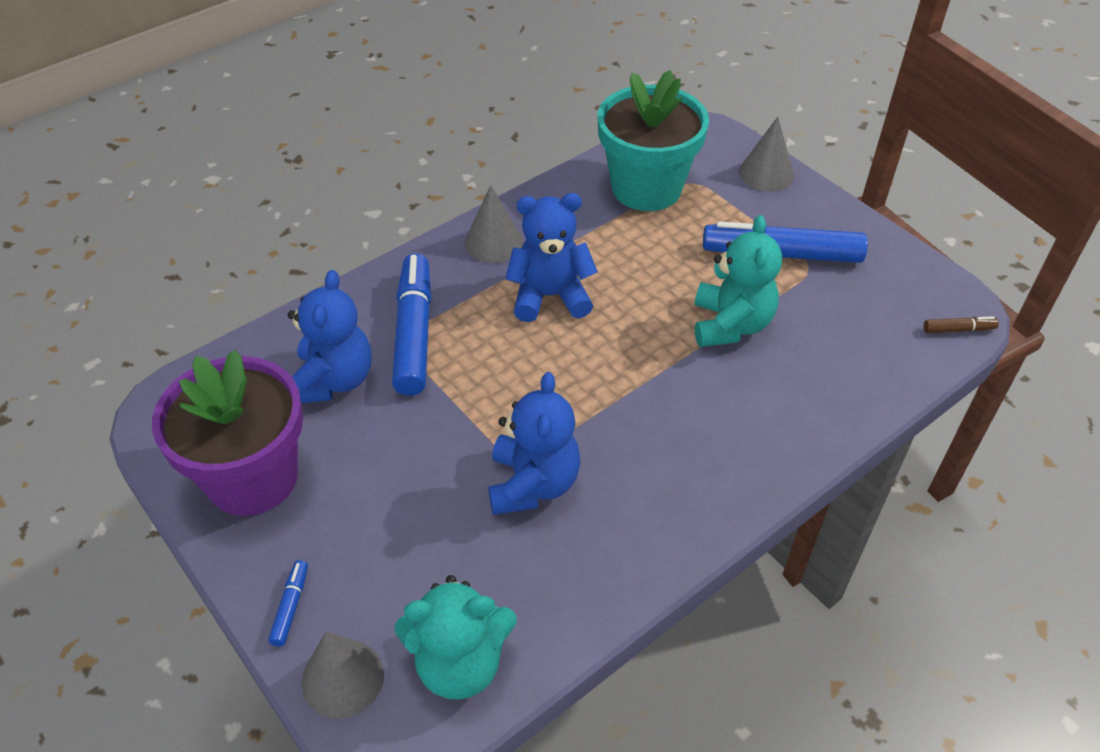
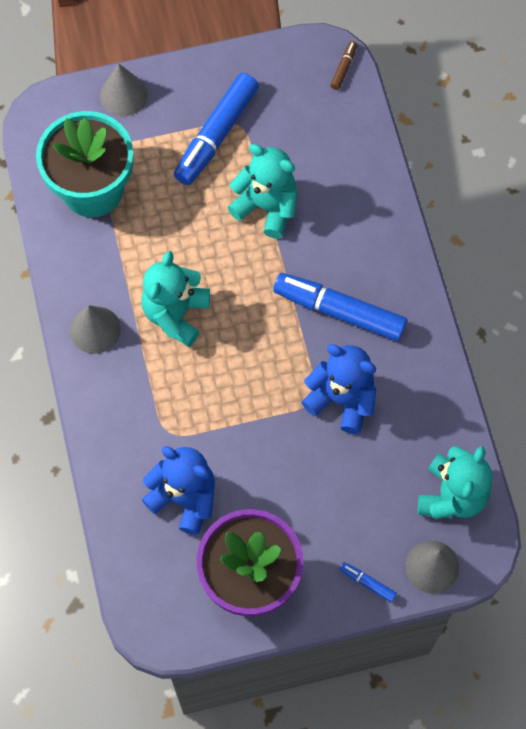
camera: 65 degrees left, 20 degrees up
blue marker [392,253,431,396] -> blue marker moved to [273,273,407,341]
blue teddy bear [505,193,598,322] -> turquoise teddy bear [141,251,210,347]

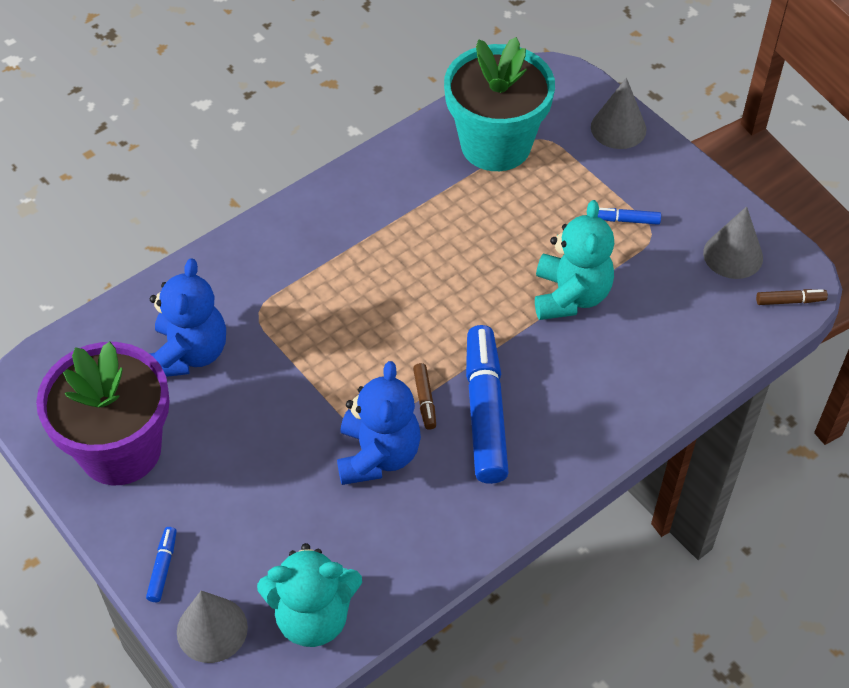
camera: 65 degrees right, 15 degrees down
grey cone [70,305,121,354] -> grey cone moved to [703,206,763,279]
turquoise teddy bear [141,251,210,347] -> none
blue marker [174,73,259,185] -> blue marker [598,208,661,225], size x0.43
none -> brown marker [413,363,436,430]

